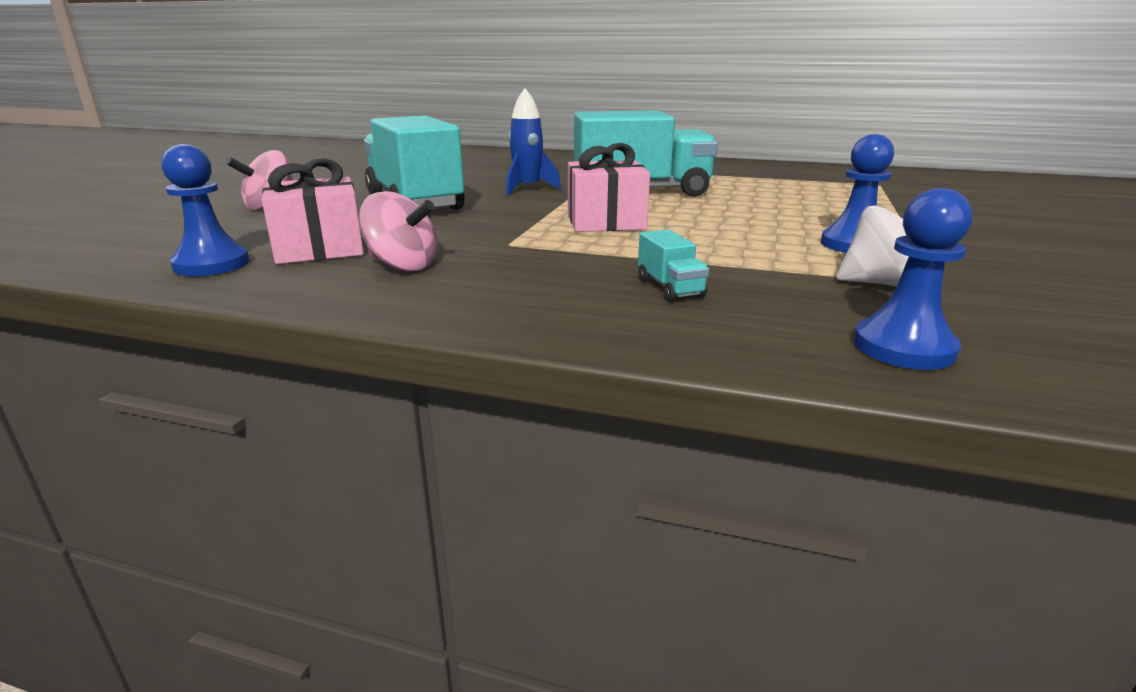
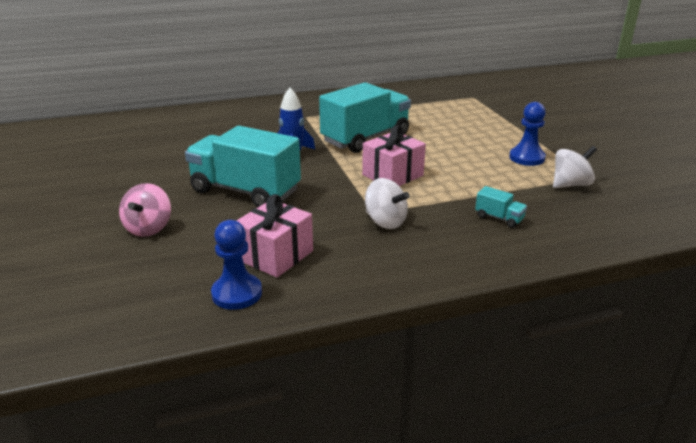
camera: 35 degrees left, 5 degrees up
pink spinning top [359,191,438,271] -> none
blue pawn [854,188,972,370] -> none
none -> white spinning top [365,178,410,229]

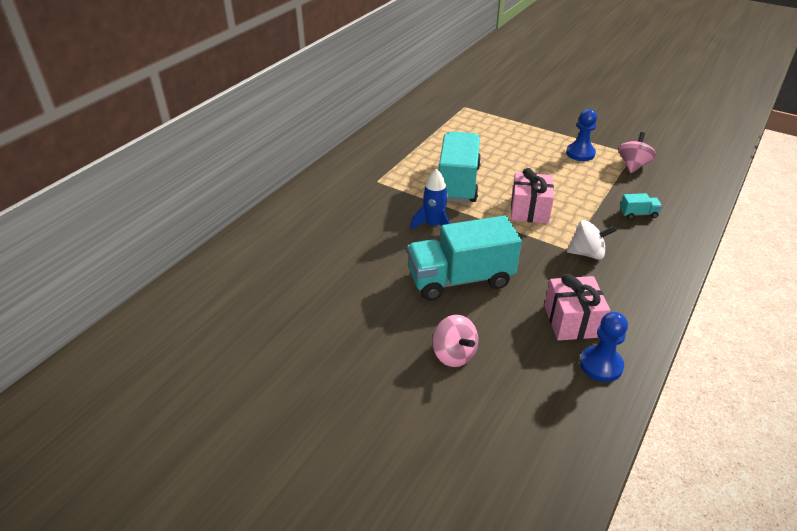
camera: 40 degrees left, 10 degrees up
white spinning top [553,146,597,188] -> pink spinning top [618,132,656,173]

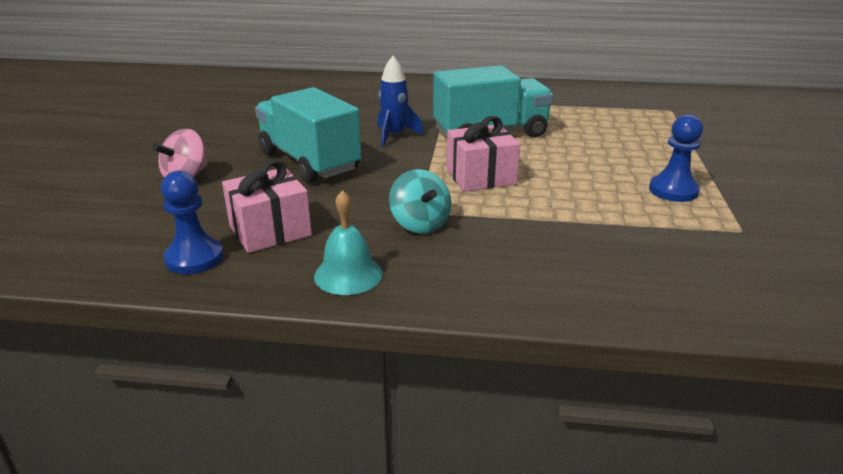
camera: 65 degrees right, 10 degrees down
white spinning top [567,220,617,260] -> turquoise spinning top [389,169,451,234]
pink spinning top [618,132,656,173] -> none
turquoise truck [620,193,662,219] -> none
none -> turquoise bell [314,190,383,295]

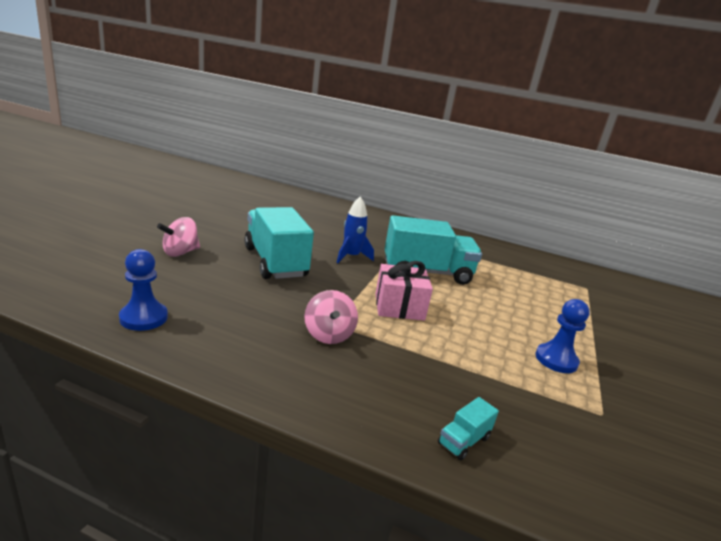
camera: 10 degrees right, 5 degrees down
pink gift [222,160,312,253] -> none
turquoise bell [314,190,383,295] -> none
turquoise spinning top [389,169,451,234] -> pink spinning top [304,290,358,344]
none -> turquoise truck [438,397,499,460]

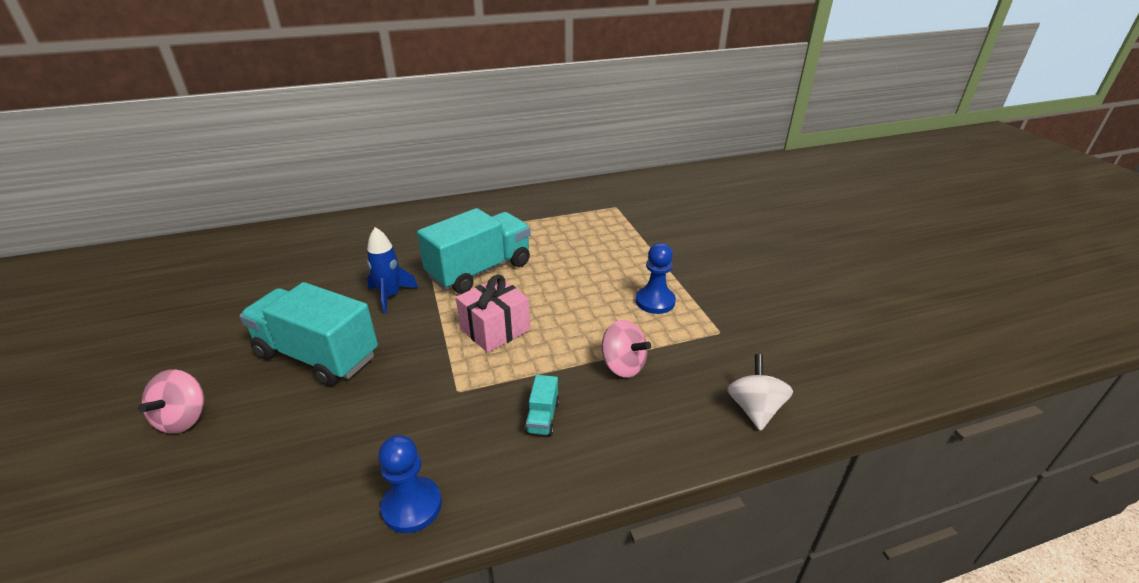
camera: 35 degrees left, 10 degrees up
blue pawn [119,249,168,331] -> blue pawn moved to [378,435,442,533]
pink spinning top [304,290,358,344] -> pink spinning top moved to [602,320,651,378]
turquoise truck [438,397,499,460] -> turquoise truck moved to [525,375,559,436]
none -> white spinning top [727,354,793,431]

